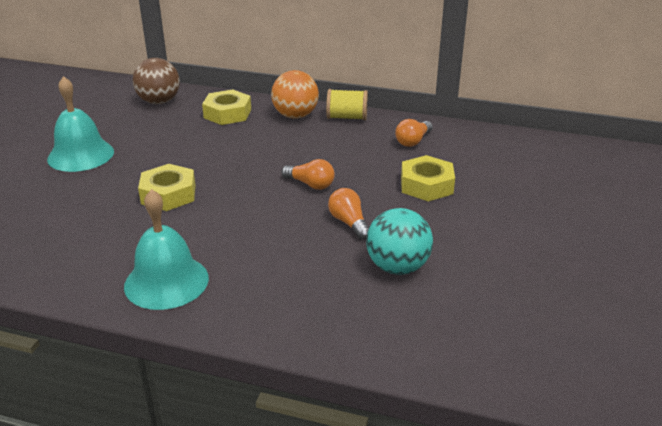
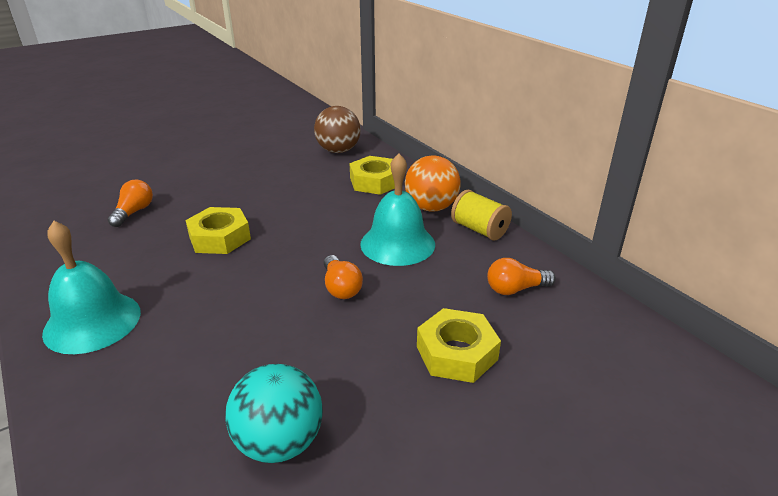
camera: 40 degrees right, 0 degrees up
turquoise bell [47,76,114,172] -> turquoise bell moved to [360,153,435,266]
orange light bulb [328,188,369,240] -> orange light bulb moved to [108,179,153,227]

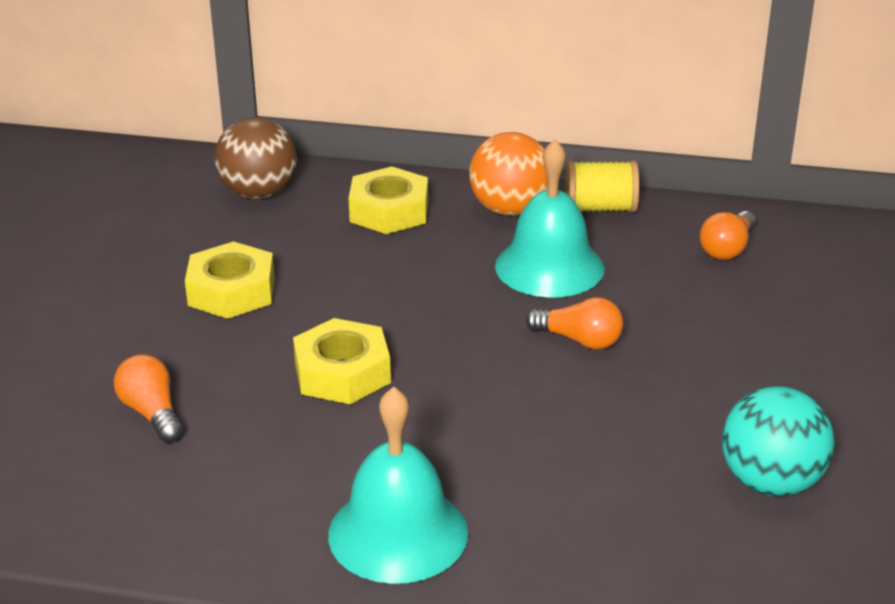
camera: 45 degrees left, 0 degrees up
yellow nut [417,308,501,383] -> yellow nut moved to [185,241,275,319]

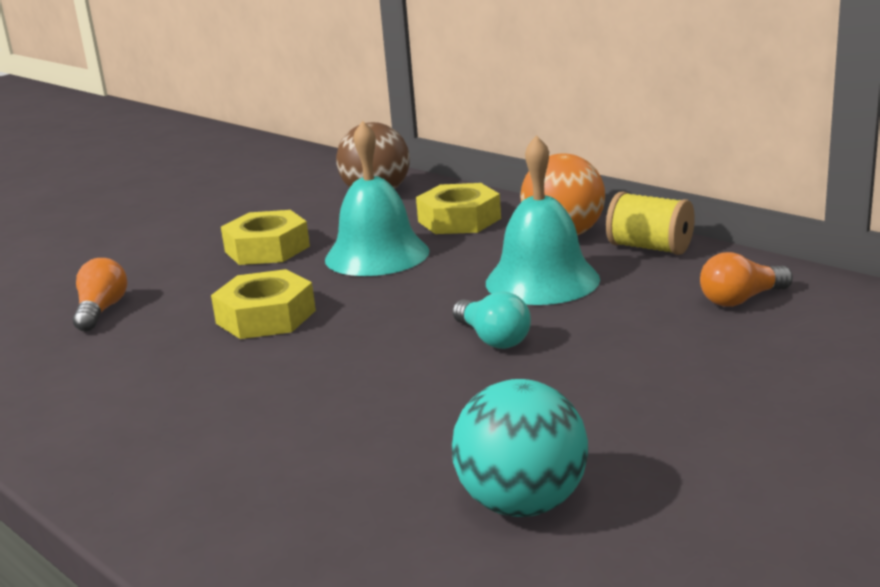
camera: 35 degrees right, 10 degrees down
turquoise bell [328,386,468,584] -> turquoise bell moved to [325,121,429,276]
orange light bulb [526,297,623,349] -> turquoise light bulb [453,292,531,349]

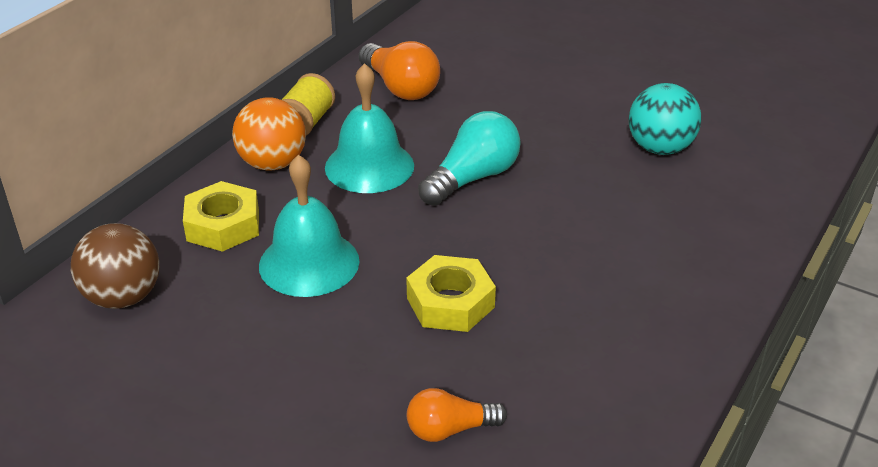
camera: 105 degrees left, 15 degrees up
yellow nut [221,210,310,265] -> none
turquoise light bulb [453,292,531,349] -> turquoise light bulb [418,111,520,206], size x1.61
orange light bulb [700,252,793,307] -> orange light bulb [359,41,440,100], size x1.61

